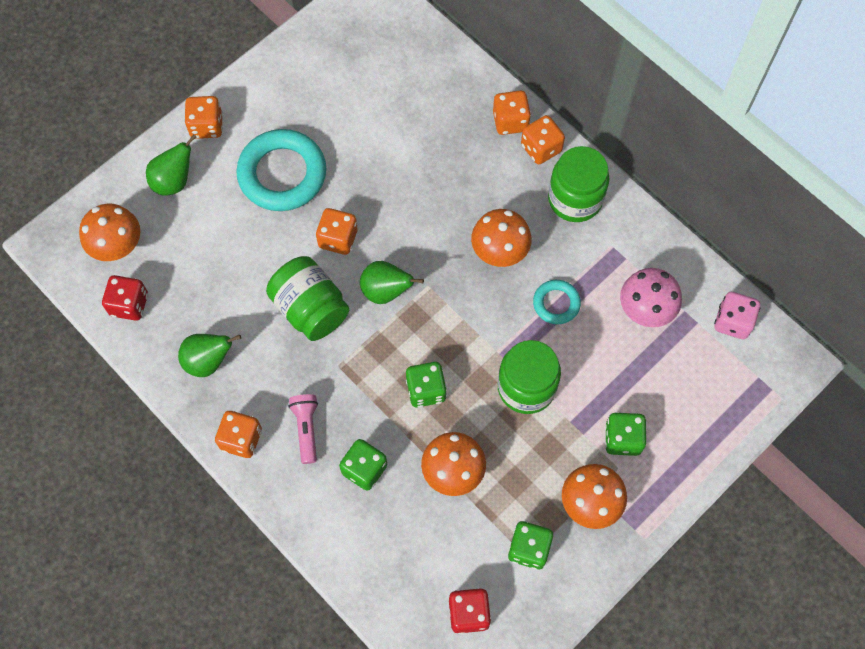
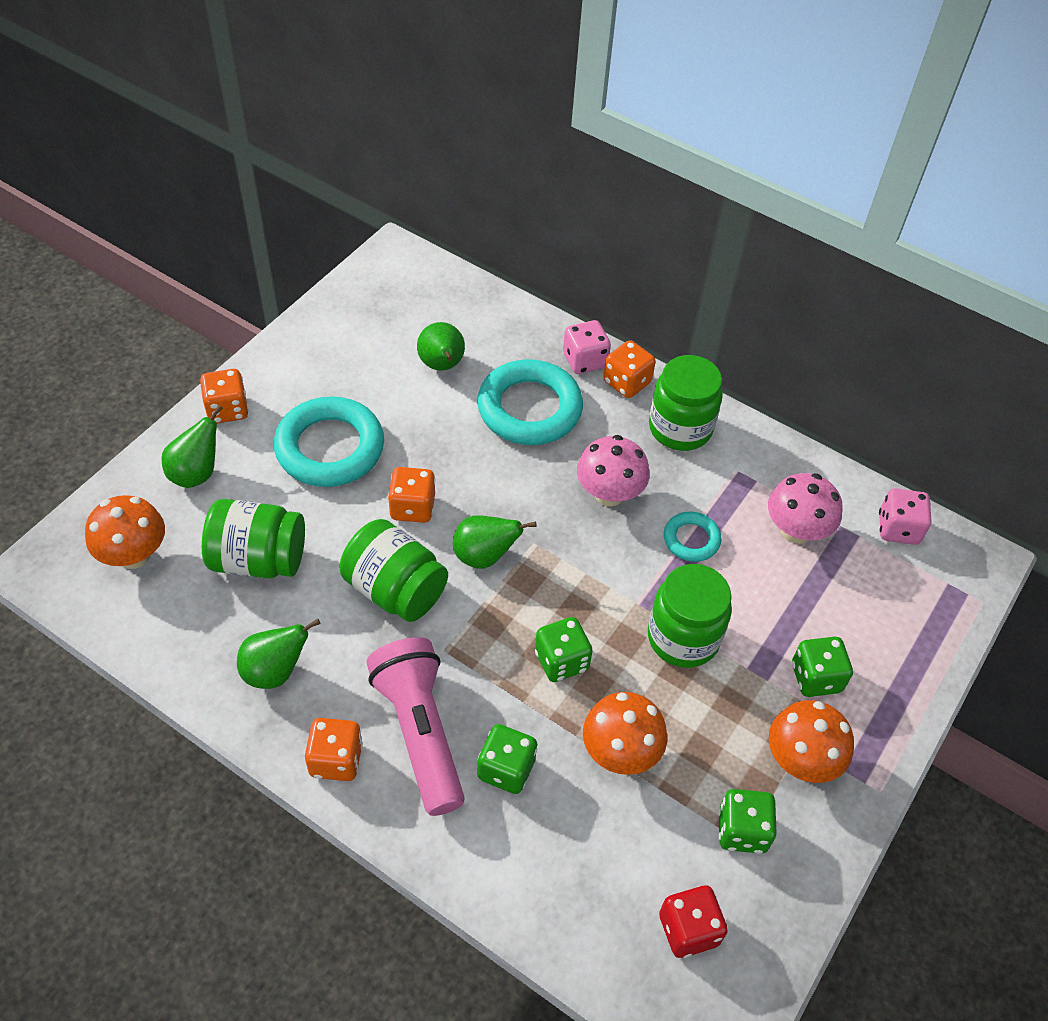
camera: 15 degrees left, 15 degrees down
red dice [102,275,148,321] -> none
pink flashlight [289,394,318,464] -> pink flashlight [366,637,465,816], size x1.90
orange mushroom [471,209,532,267] -> pink mushroom [577,435,649,506]
orange dice [493,90,531,135] -> pink dice [563,320,611,374]
none -> green jar [202,499,305,579]
none -> green pear [417,322,465,371]
none -> turquoise ring [477,359,583,445]

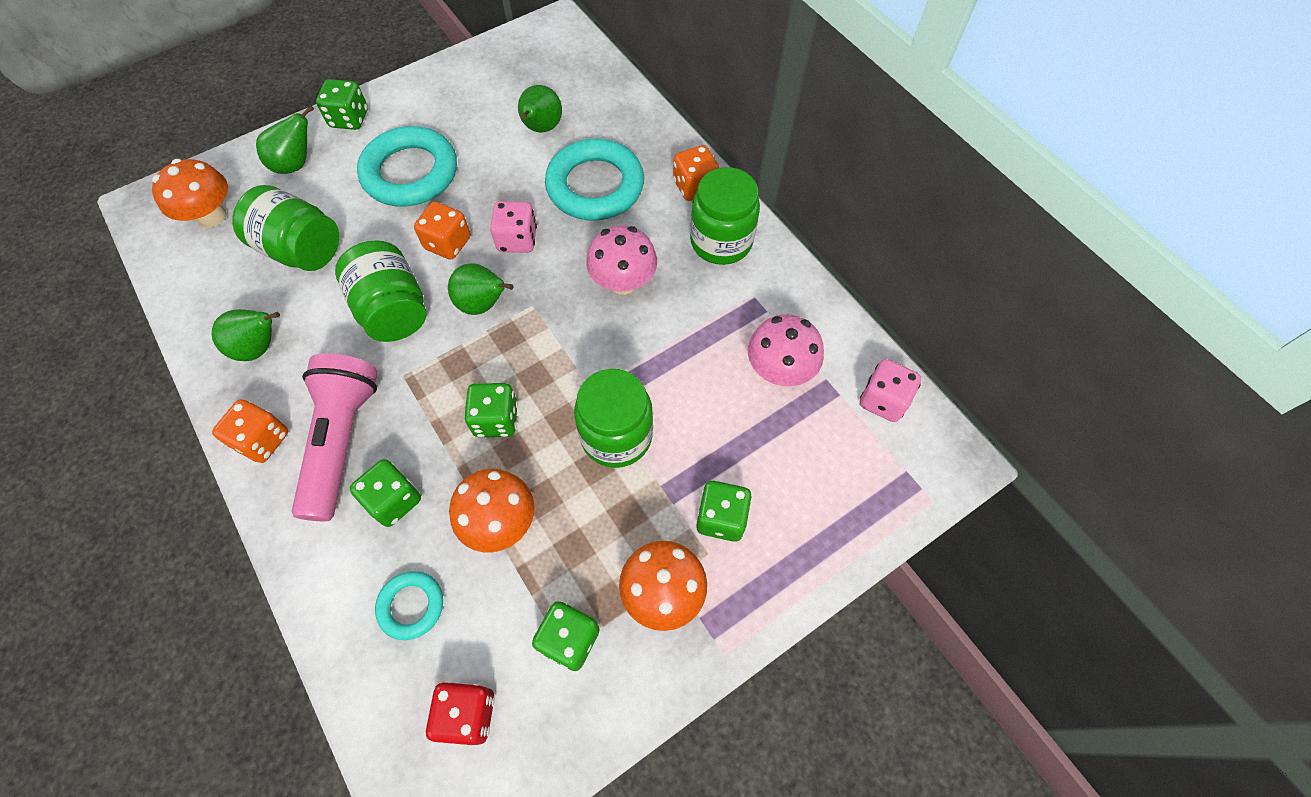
camera: 25 degrees right, 10 degrees up
orange dice [200,369,249,424] -> green dice [316,79,368,130]
pink dice [563,320,611,374] -> pink dice moved to [490,201,537,253]
turquoise ring [664,512,722,562] -> turquoise ring moved to [375,571,443,640]

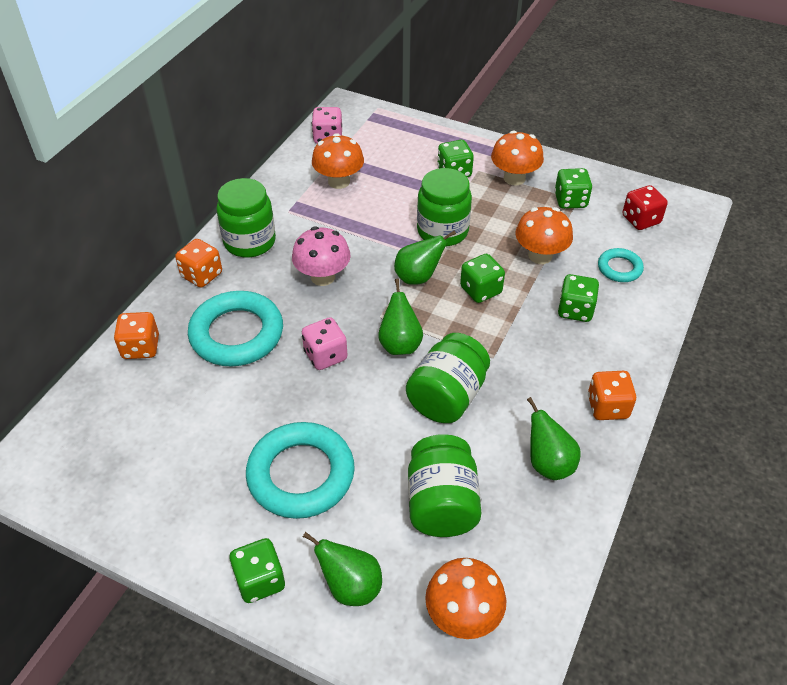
camera: 120 degrees left, 15 degrees down
pink flashlight [292,353,377,521] -> none
orange dice [414,202,470,259] -> orange dice moved to [114,312,159,359]
green pear [518,85,562,132] -> green pear moved to [394,231,456,285]
pink mushroom [748,314,824,386] -> orange mushroom [312,133,364,189]

